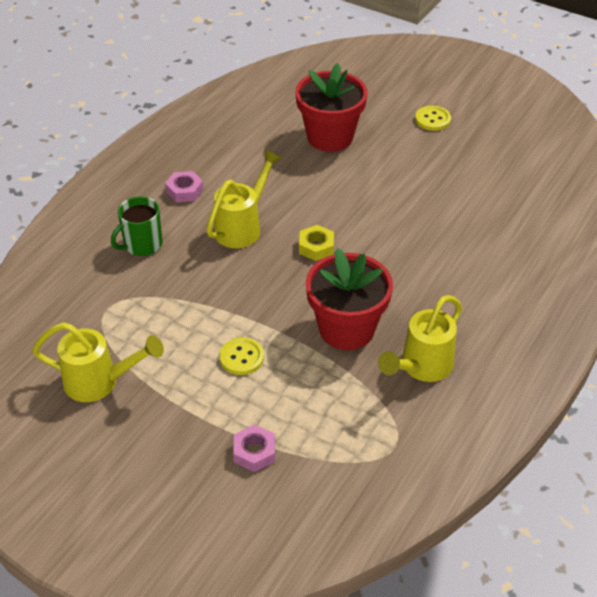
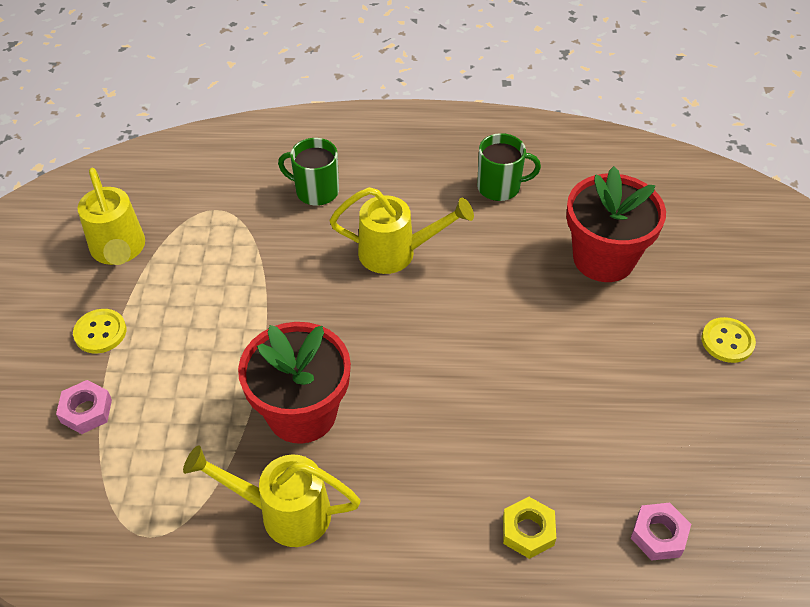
camera: 60 degrees right, 5 degrees up
pink nut [165,171,204,202] -> pink nut moved to [631,503,691,561]
yellow button [219,337,264,375] -> yellow button moved to [73,309,126,354]
yellow nut [299,225,334,261] -> yellow nut moved to [503,497,556,559]
none -> green mug [477,133,541,201]

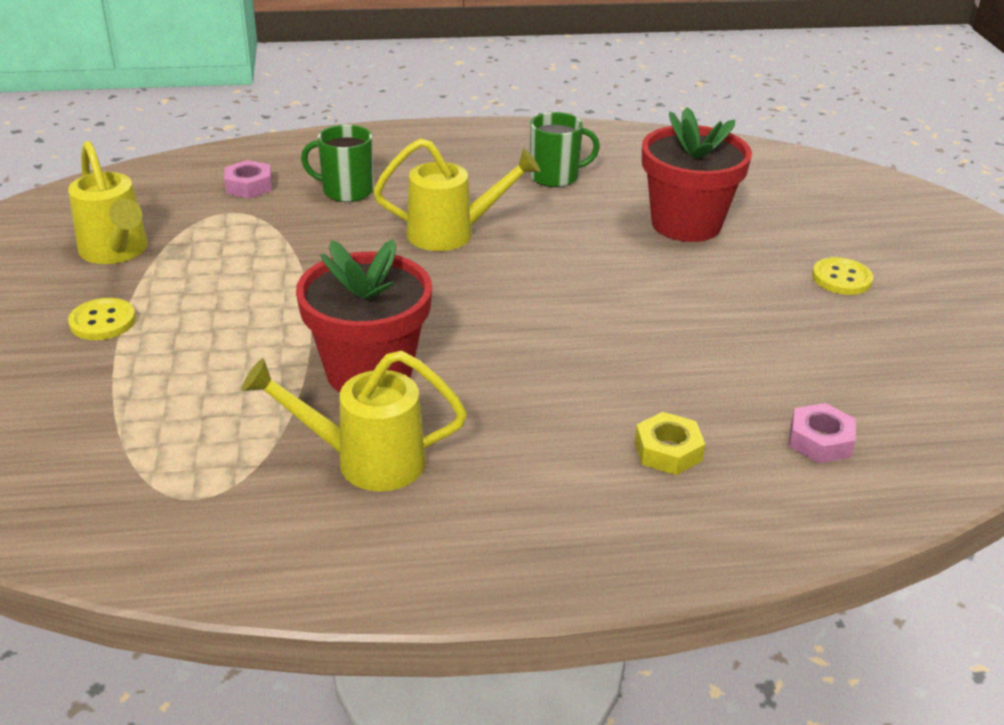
camera: 10 degrees left, 15 degrees down
pink nut [56,380,112,434] -> pink nut moved to [224,160,272,198]

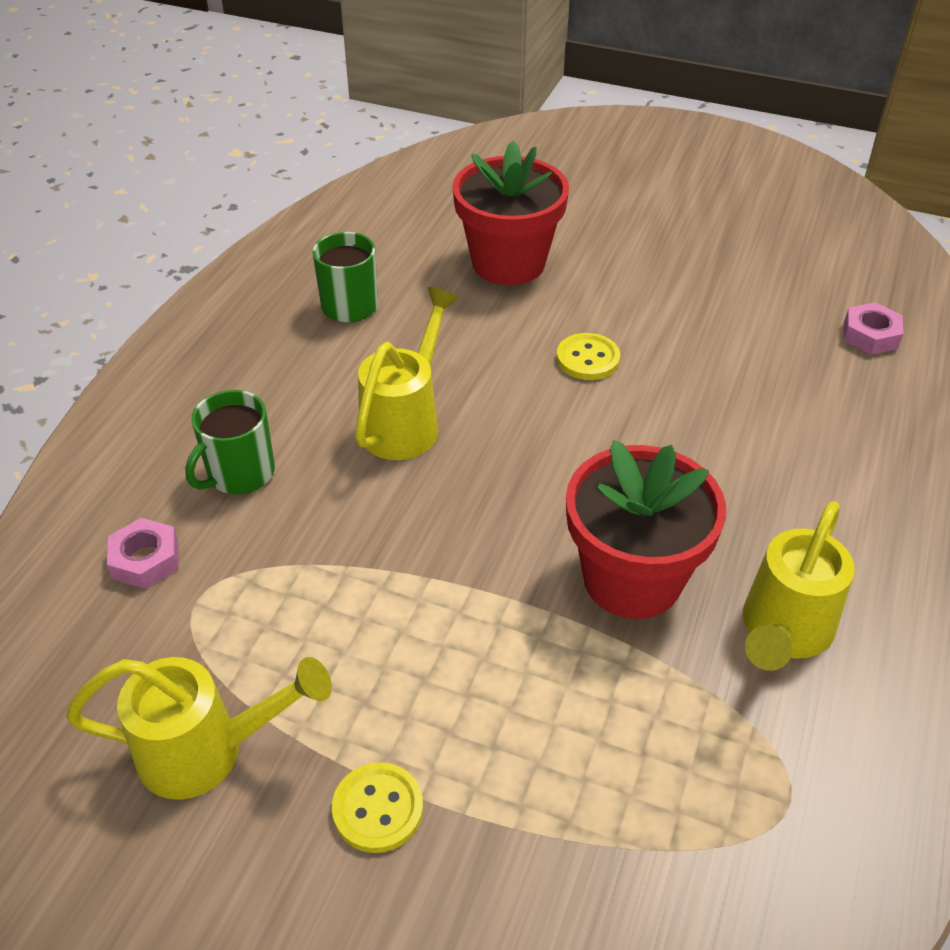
camera: 60 degrees left, 10 degrees up
yellow nut [634,412,705,475] -> none
yellow button [812,257,873,295] -> yellow button moved to [557,333,620,380]

